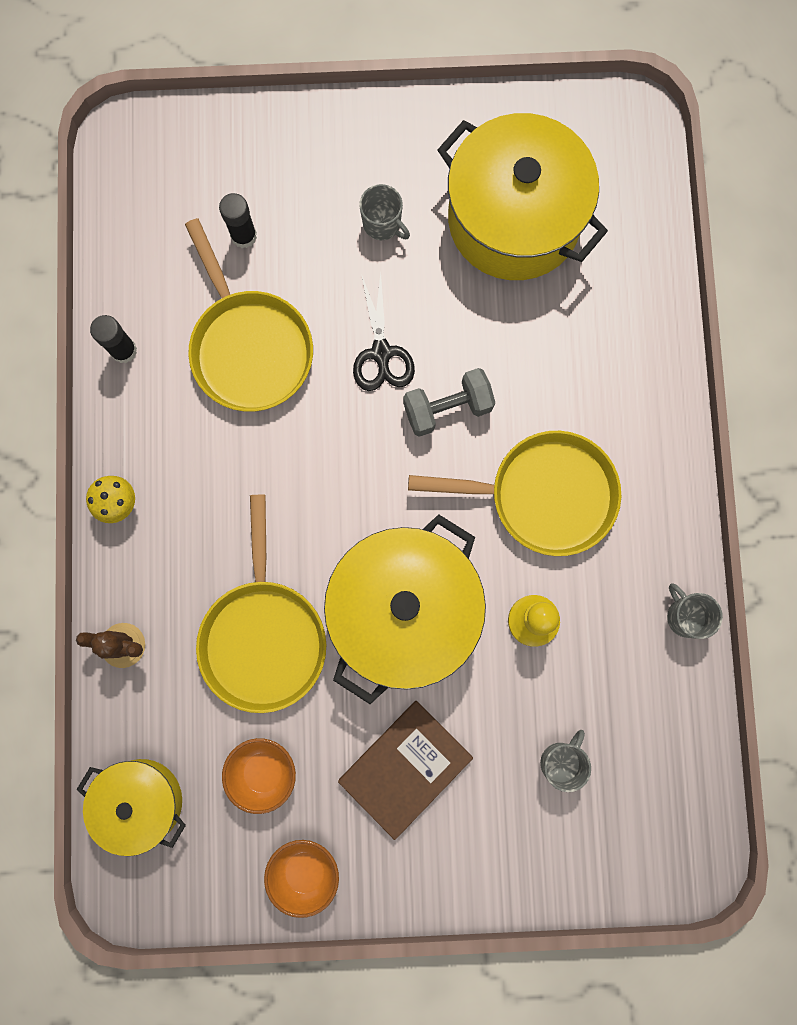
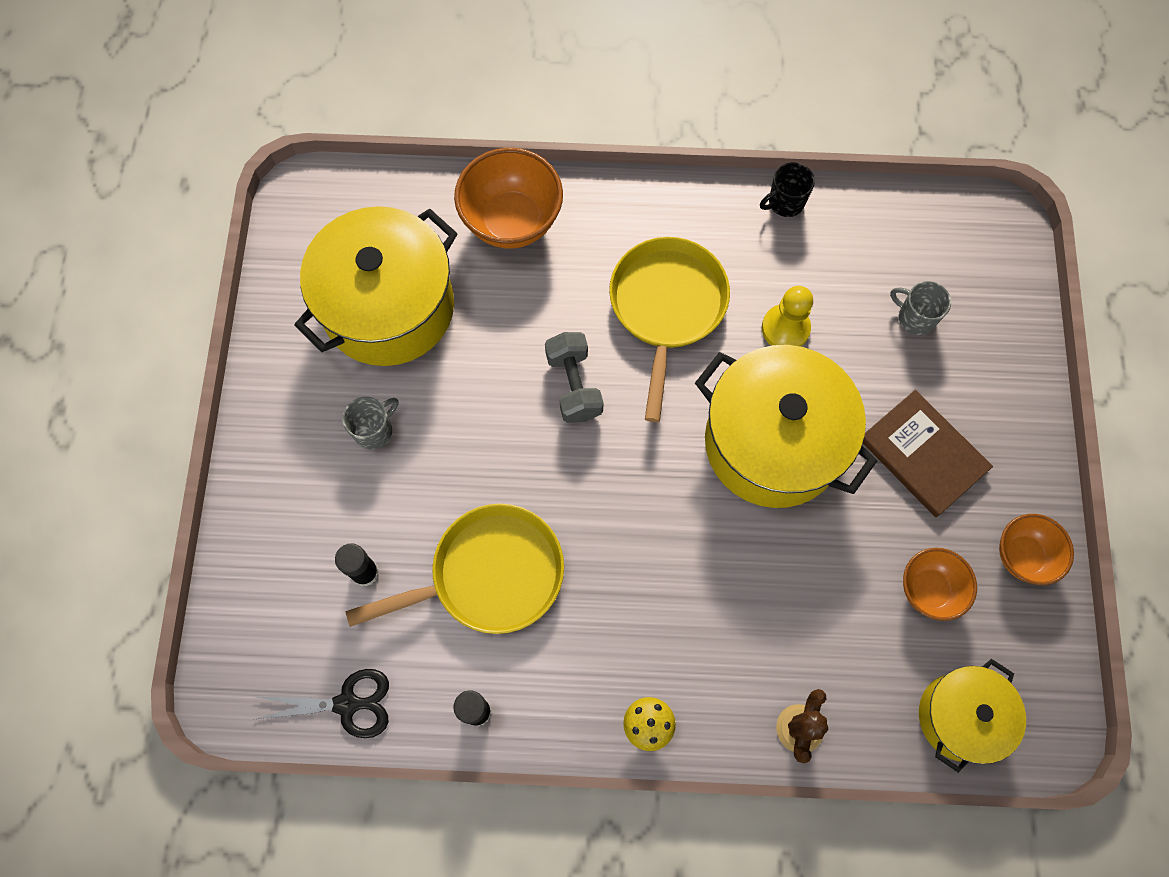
camera: 85 degrees left, 10 degrees down
yellow pan [196,495,326,713] -> none
black scissors [353,273,415,391] -> black scissors moved to [256,669,389,738]
grey mug [667,583,723,639] -> black mug [760,162,815,217]
none -> orange bowl [454,148,563,249]

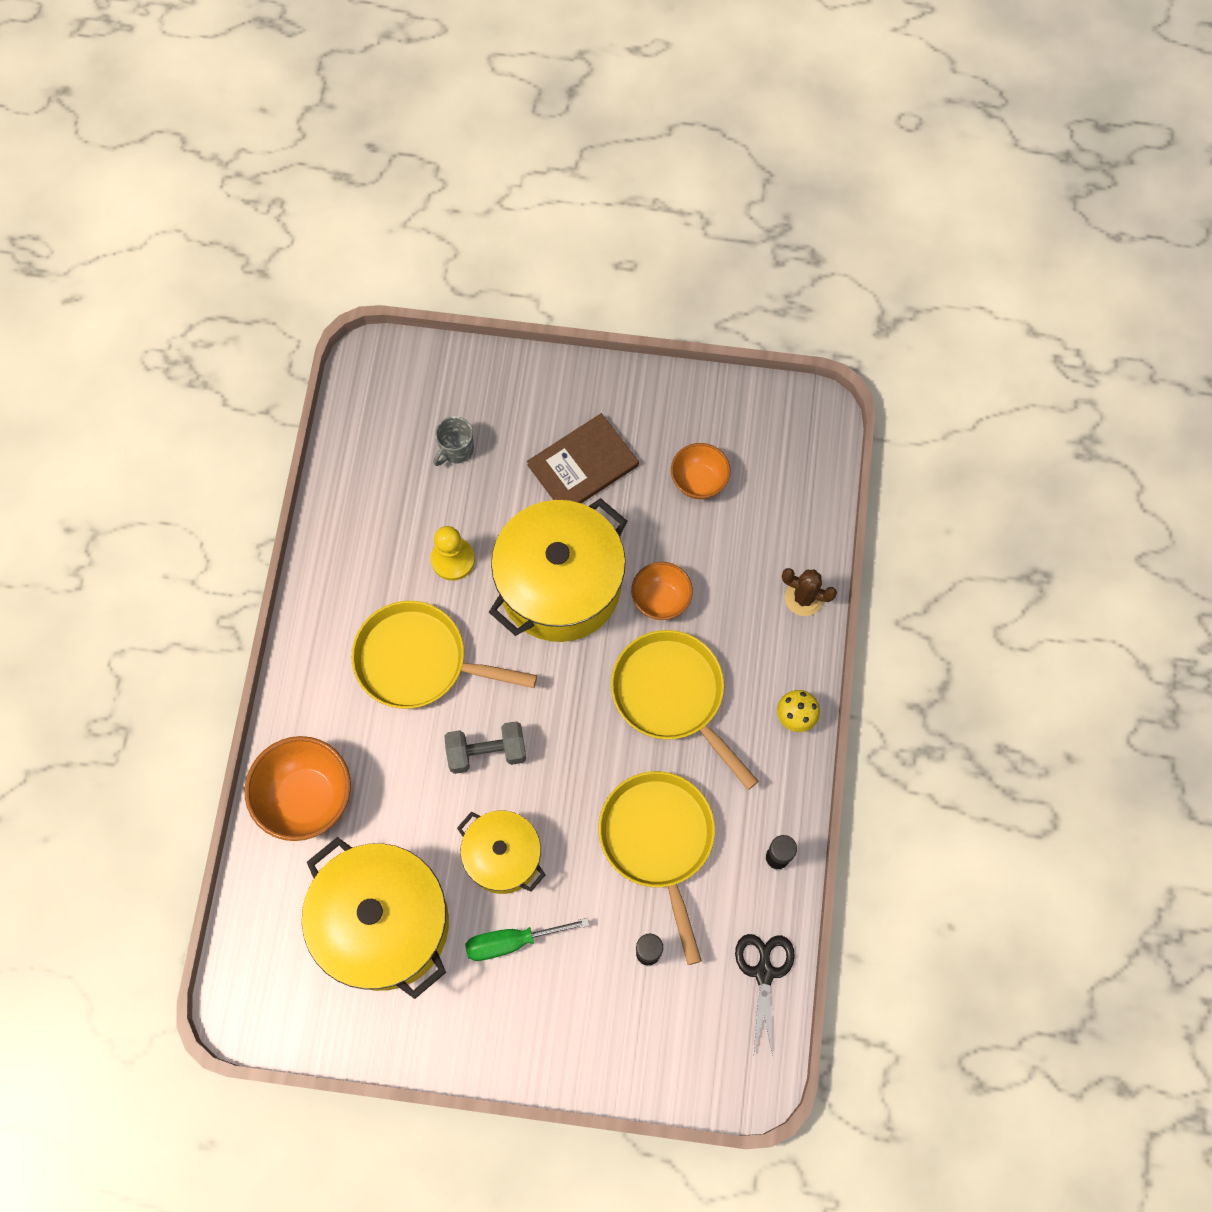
camera: 85 degrees left, 0 degrees up
grey mug [342,397,398,450] -> green screwdriver [465,918,590,961]
black mug [760,162,815,217] -> none
yellow pot [919,659,1026,773] -> yellow pot moved to [457,811,545,894]
orange bowl [999,514,1074,585] -> orange bowl moved to [631,562,693,620]
none -> yellow pan [611,630,759,790]

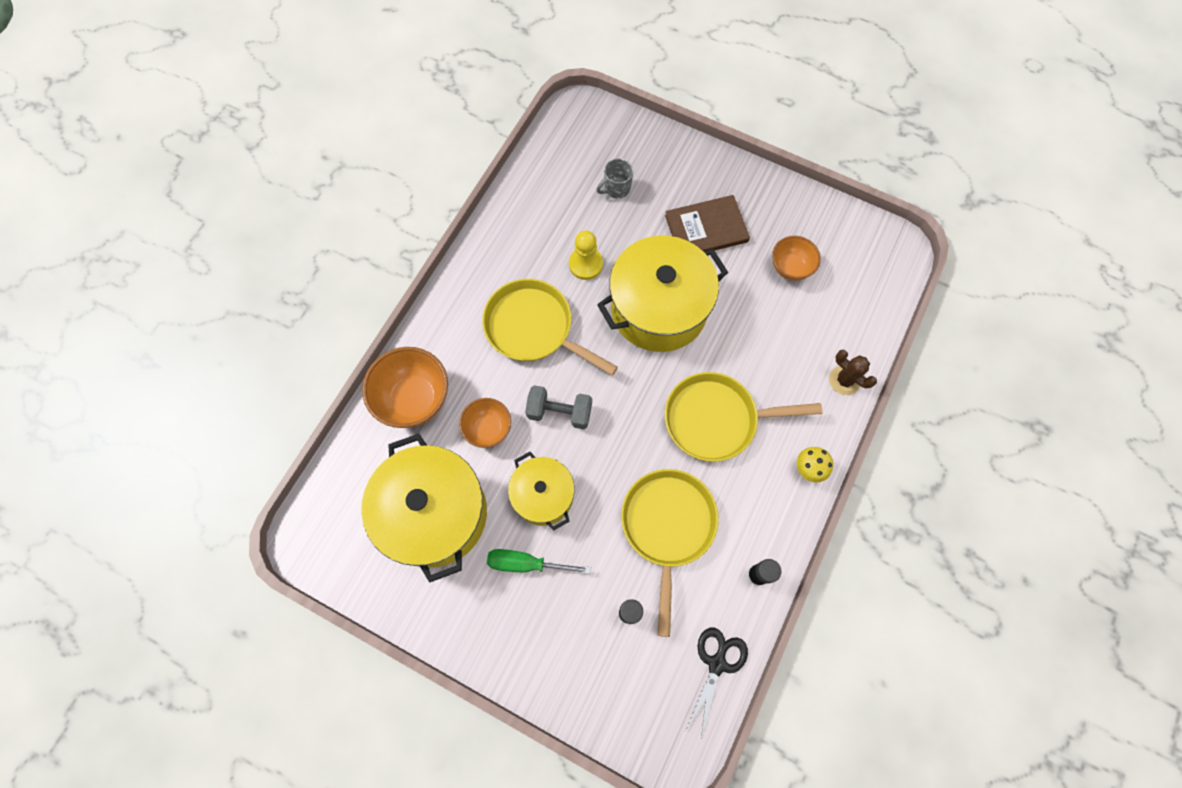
camera: 20 degrees right, 0 degrees up
yellow pan [611,630,759,790] -> yellow pan turned 75 degrees counterclockwise [665,372,822,462]
orange bowl [631,562,693,620] -> orange bowl moved to [459,398,511,448]

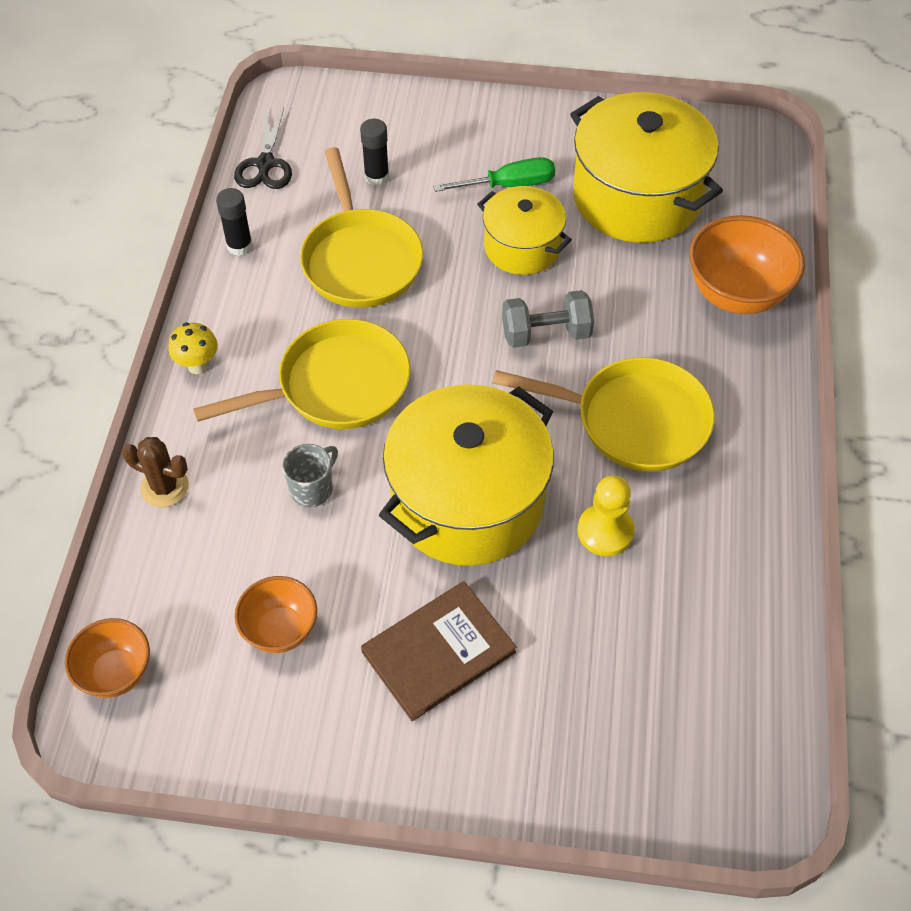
camera: 160 degrees right, 15 degrees down
orange bowl [459,398,511,448] -> orange bowl moved to [65,618,150,698]
grey mug [596,158,633,198] -> grey mug moved to [282,444,338,507]

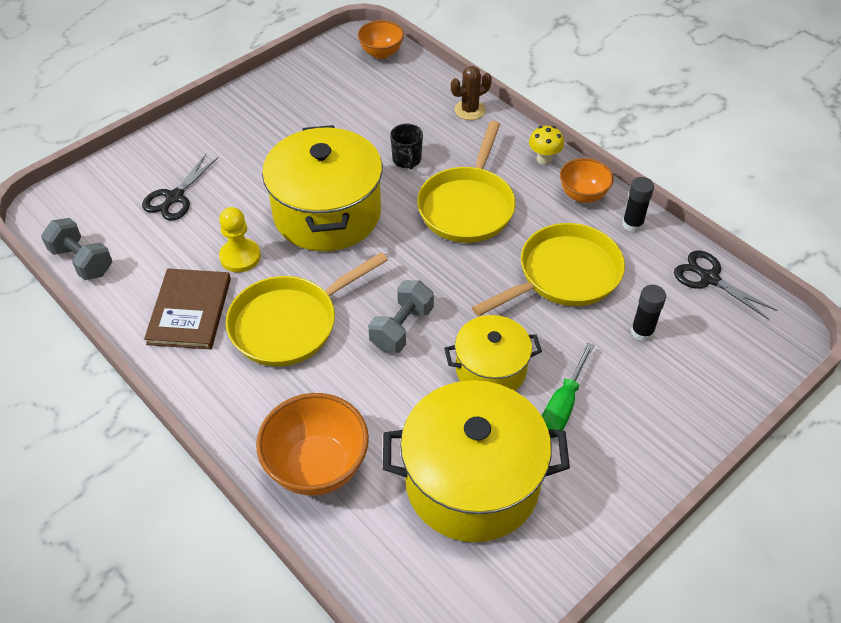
camera: 130 degrees right, 5 degrees down
orange bowl [235,576,317,653] -> orange bowl moved to [560,158,614,203]
grey mug [282,444,338,507] -> black mug [390,124,423,170]
yellow pan [300,147,423,308] -> yellow pan turned 120 degrees clockwise [472,223,625,316]
brown book [361,581,517,721] -> brown book moved to [144,268,231,349]
none -> grey dumbbell [41,218,112,280]
none -> black scissors [142,154,219,221]

